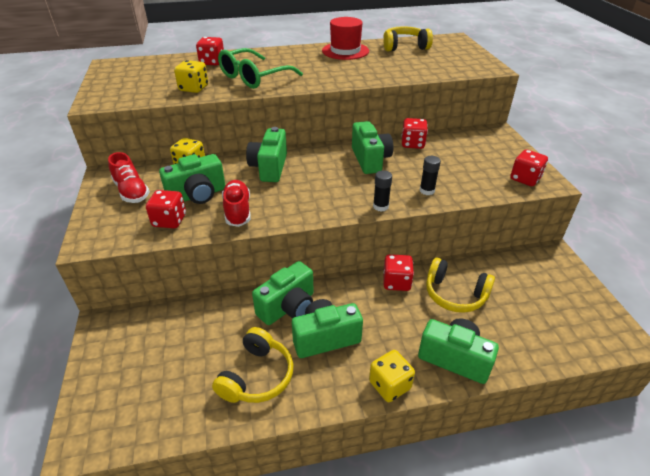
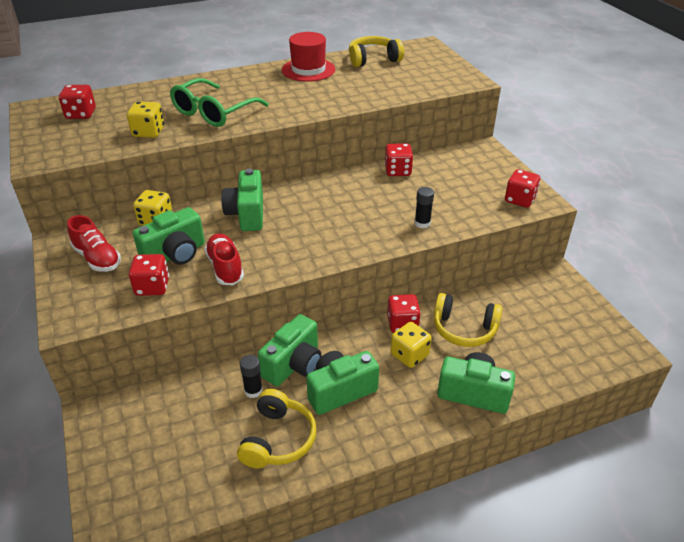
camera: 10 degrees left, 0 degrees up
red dice [196,37,224,65] -> red dice moved to [59,85,96,119]
green camera [352,121,393,174] -> none
yellow dice [369,350,415,402] -> yellow dice moved to [391,322,432,368]
black glue stick [373,170,392,212] -> black glue stick moved to [240,355,263,398]

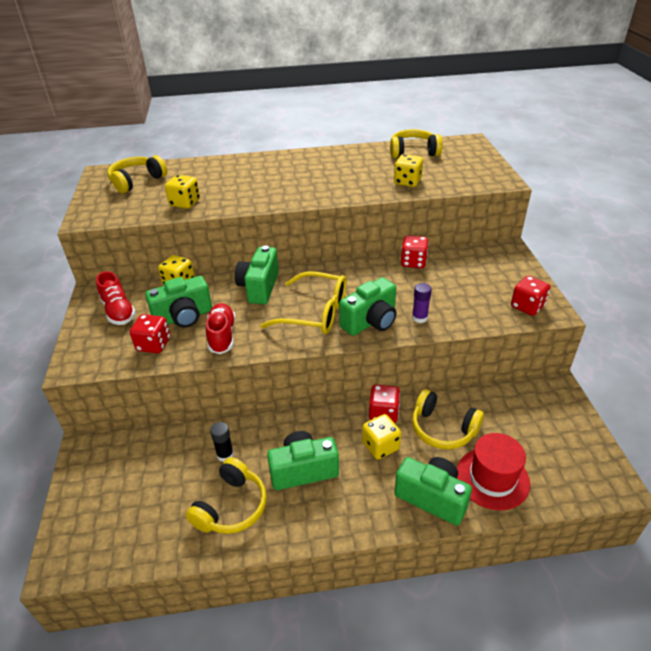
camera: 15 degrees right, 0 degrees up
red dice [59,85,96,119] -> yellow headphones [107,155,167,193]
green glasses [170,78,269,127] -> none
green camera [258,314,322,386] -> green camera moved to [339,277,396,336]
red hat [282,32,335,82] -> red hat moved to [457,433,530,510]
black glue stick [414,187,434,228] -> purple glue stick [412,283,432,323]
none -> yellow glasses [260,271,347,334]
none -> yellow dice [394,154,423,187]

